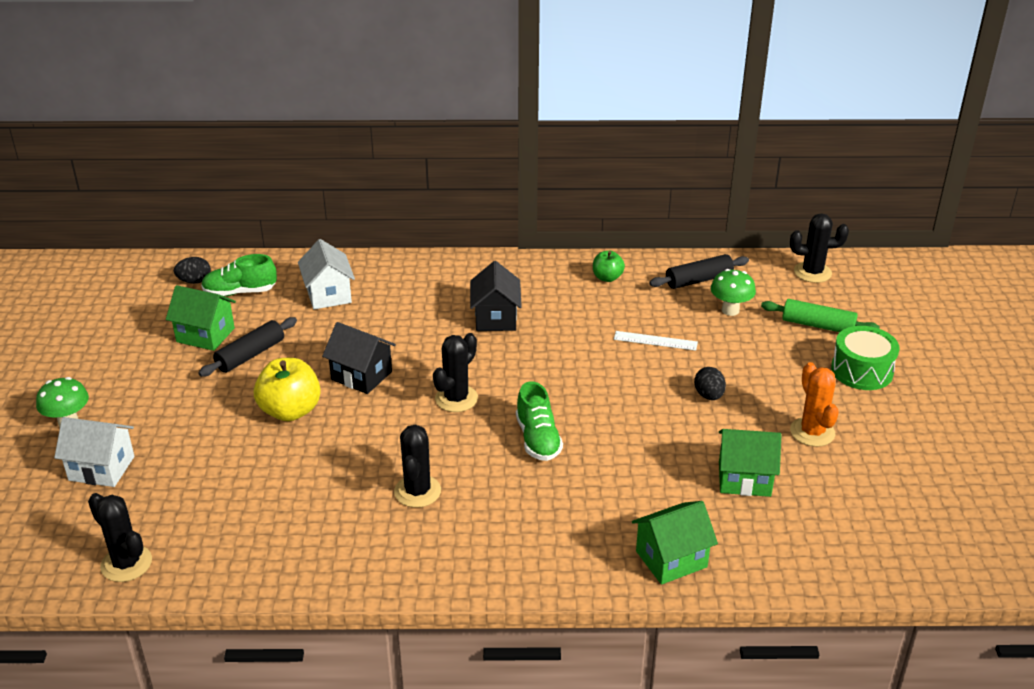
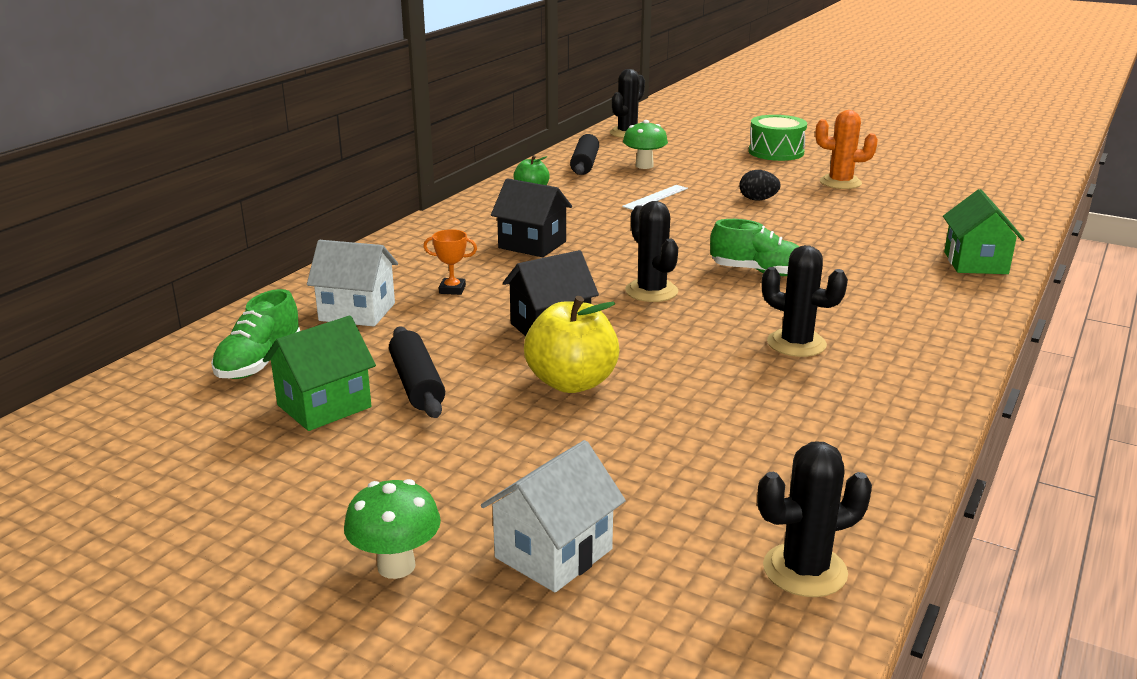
camera: 60 degrees left, 10 degrees down
black egg [174,257,211,284] -> none
green house [719,429,781,497] -> none
green rolling pin [761,299,880,332] -> none
none -> orange trophy [423,229,477,295]

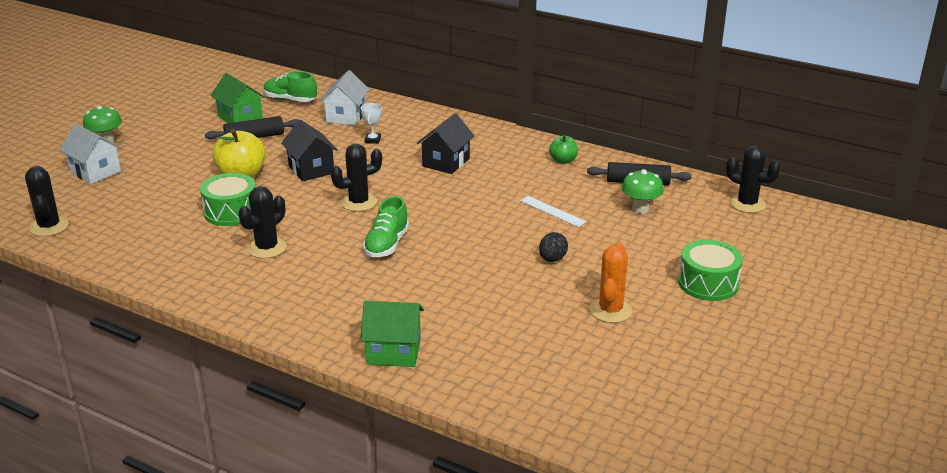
camera: 90 degrees right, 5 degrees up
orange trophy [423,229,477,295] -> white trophy [360,103,382,144]
none -> green drum [200,173,256,226]

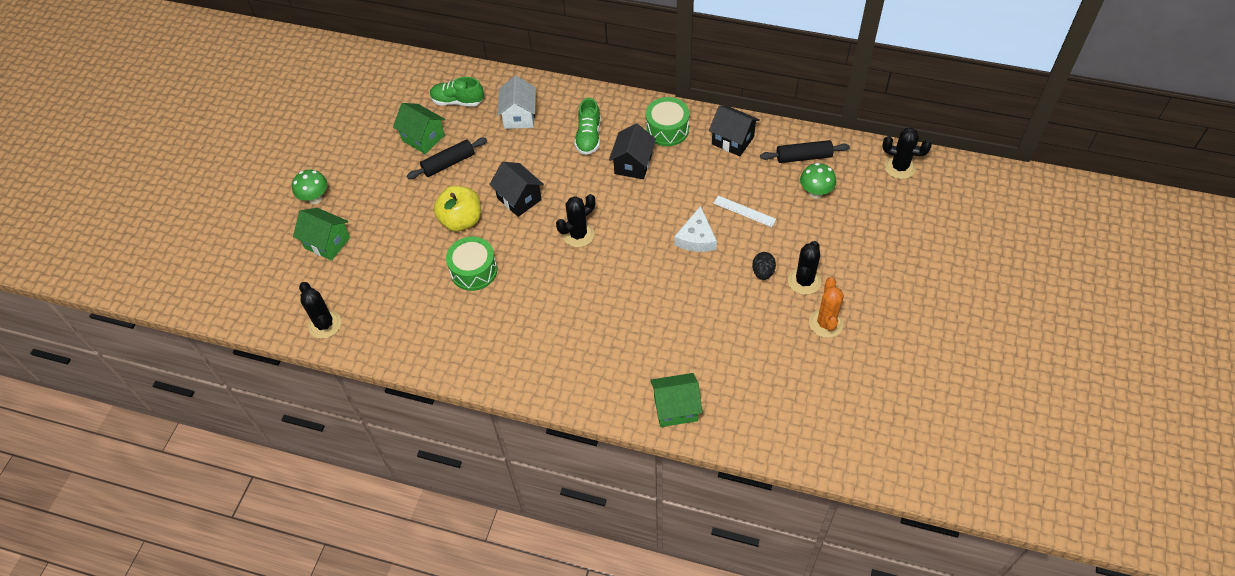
camera: 10 degrees left, 25 degrees up
white house [60,124,122,184] -> green house [293,208,350,261]
black cactus [238,186,287,258] -> black cactus moved to [788,241,821,295]
white trophy [360,103,382,144] -> none
green shoe [363,196,409,257] -> green shoe moved to [574,98,601,155]
green apple [549,135,578,164] -> black house [709,106,760,156]
green drum [678,240,743,301] -> green drum moved to [646,97,690,146]
none -> white cheese [674,206,717,252]

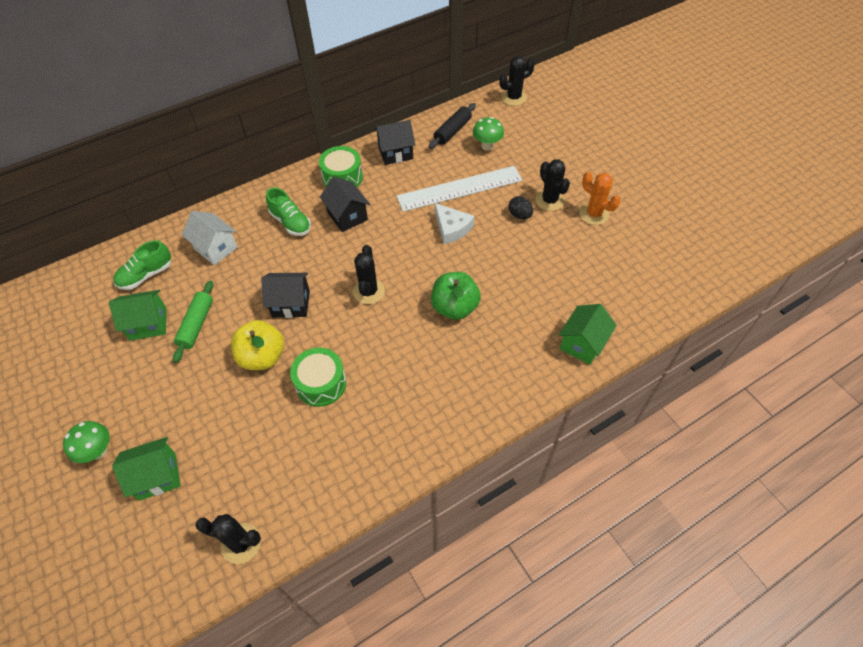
camera: 50 degrees left, 0 degrees up
black rolling pin [407,138,487,179] -> green rolling pin [173,280,214,363]
white ruler [713,196,776,227] -> white ruler [396,166,523,212], size x2.18
none -> green apple [431,272,481,320]

